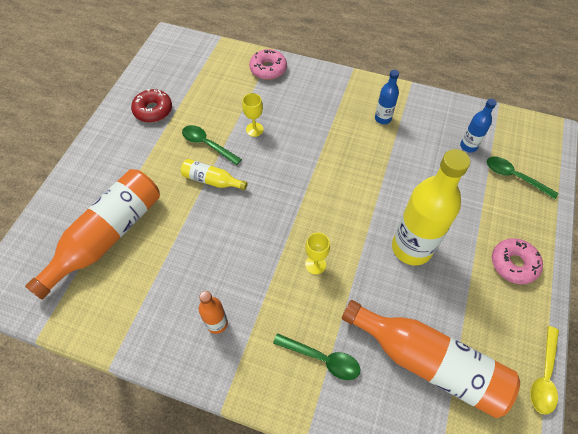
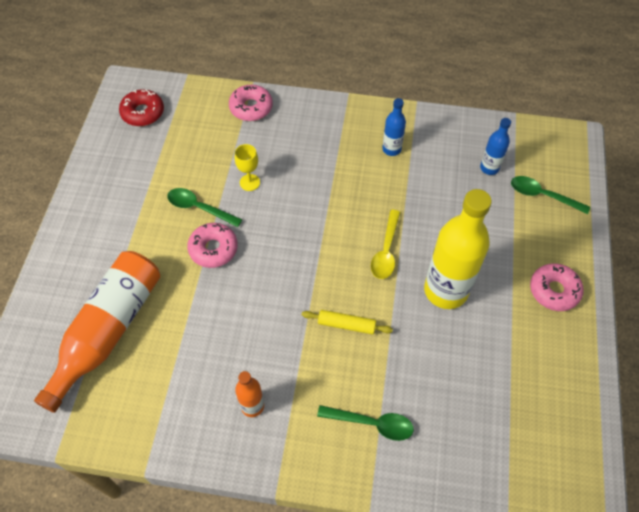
camera: 10 degrees left, 0 degrees up
red donut [131,89,172,123] -> red donut moved to [119,89,164,126]
yellow bottle [181,159,248,190] -> pink donut [187,223,238,268]
yellow goblet [305,233,330,274] -> yellow rolling pin [302,310,393,335]
orange bottle [342,300,520,418] -> none
yellow spoon [530,326,559,415] -> yellow spoon moved to [371,210,400,279]

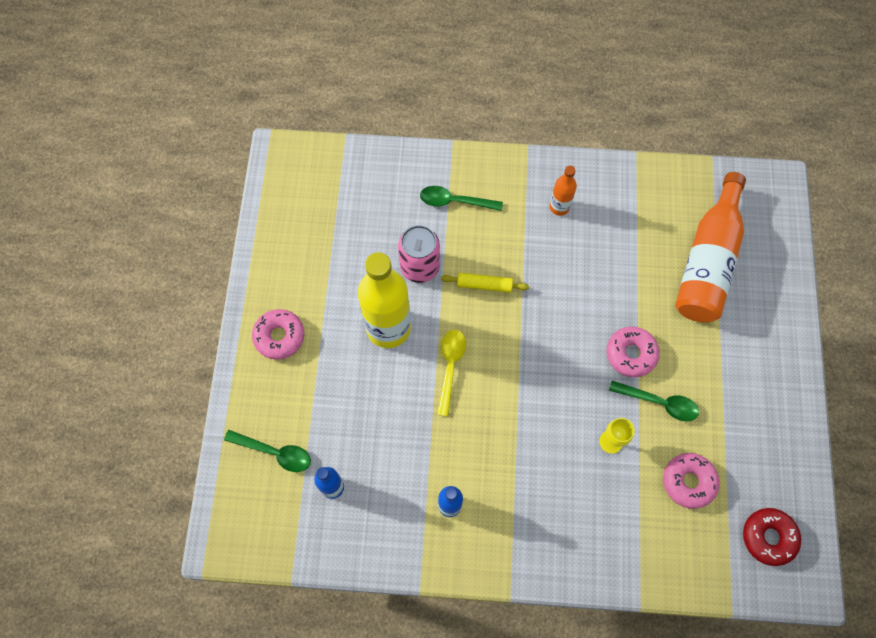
camera: 175 degrees right, 10 degrees up
pink donut [229,85,273,121] -> pink donut moved to [663,453,720,509]
none -> pink can [398,225,440,283]

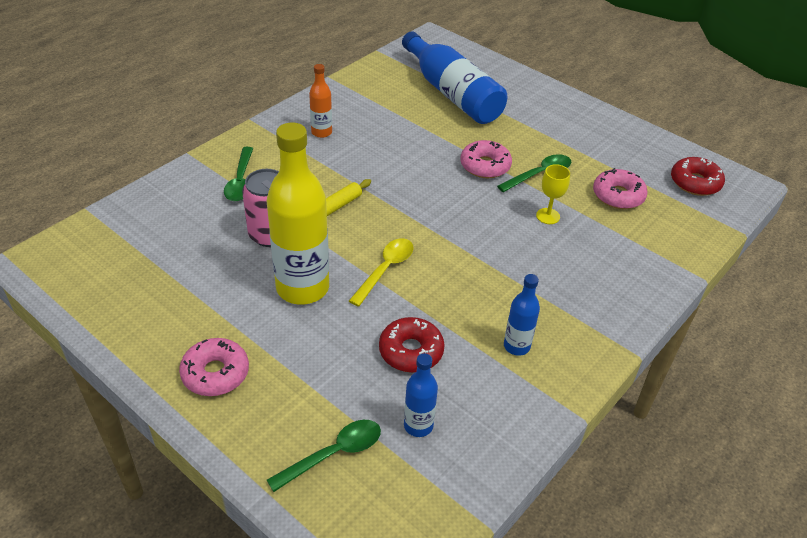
camera: 55 degrees left, 25 degrees down
green spoon [420,186,503,211] -> green spoon turned 45 degrees counterclockwise [224,147,253,201]
yellow spoon [437,330,466,416] -> yellow spoon turned 75 degrees clockwise [349,238,414,307]
orange bottle [675,172,746,323] -> blue bottle [402,31,507,124]
none -> red donut [379,317,445,373]

